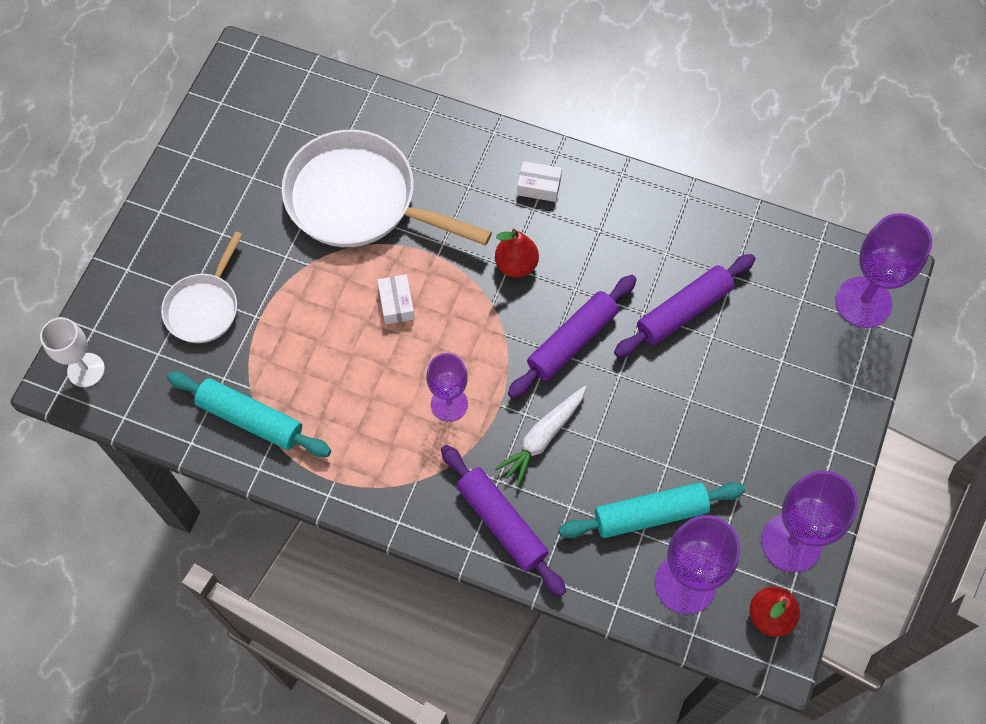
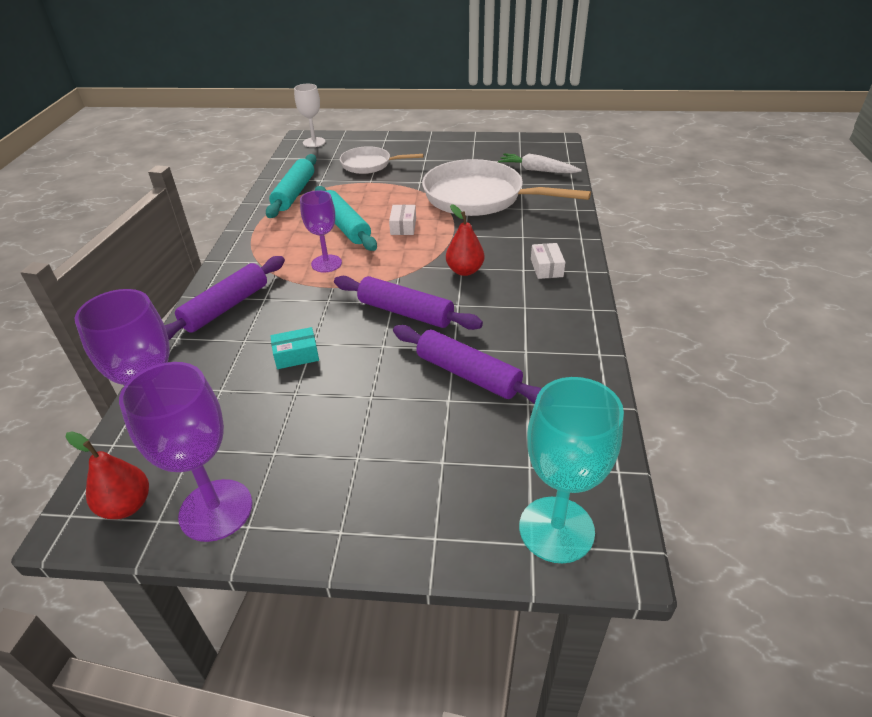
camera: 75 degrees right, 25 degrees down
white pan [282,130,492,247] -> white pan turned 75 degrees counterclockwise [422,159,591,216]
white box [377,274,415,324] -> white box turned 60 degrees counterclockwise [389,205,416,235]
white carrot [495,386,587,487] -> white carrot moved to [498,153,582,173]
turquoise rolling pin [559,482,745,538] -> turquoise rolling pin moved to [315,186,377,251]
purple goblet [835,213,932,328] -> turquoise goblet [519,377,624,563]
none -> turquoise box [270,327,319,369]

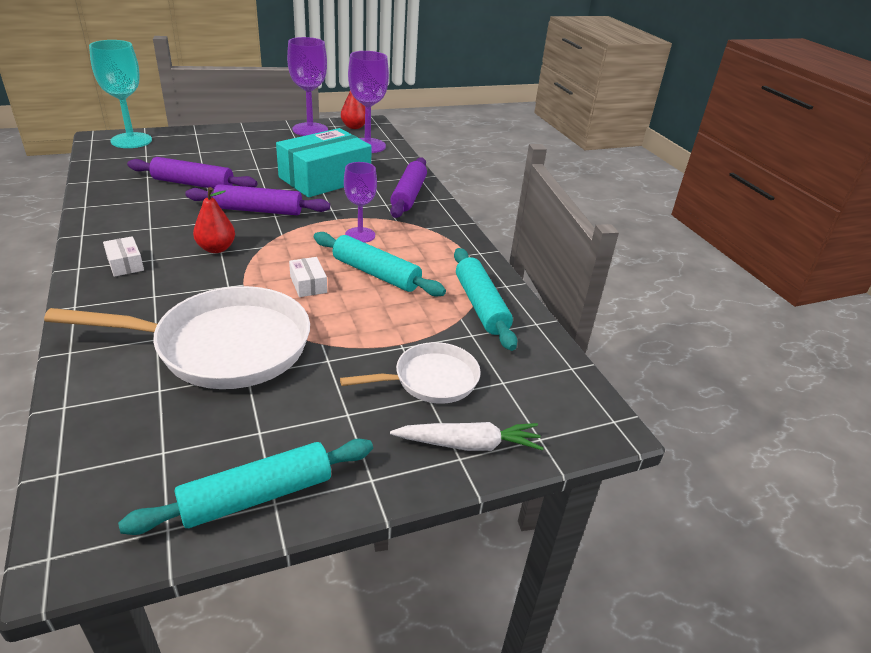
camera: 150 degrees right, 5 degrees down
turquoise box [270,327,319,369] -> turquoise box [276,128,372,197], size x2.50
white goblet [294,84,325,147] -> none
white carrot [498,153,582,173] -> white carrot moved to [390,422,543,451]
none -> turquoise rolling pin [118,439,373,535]

